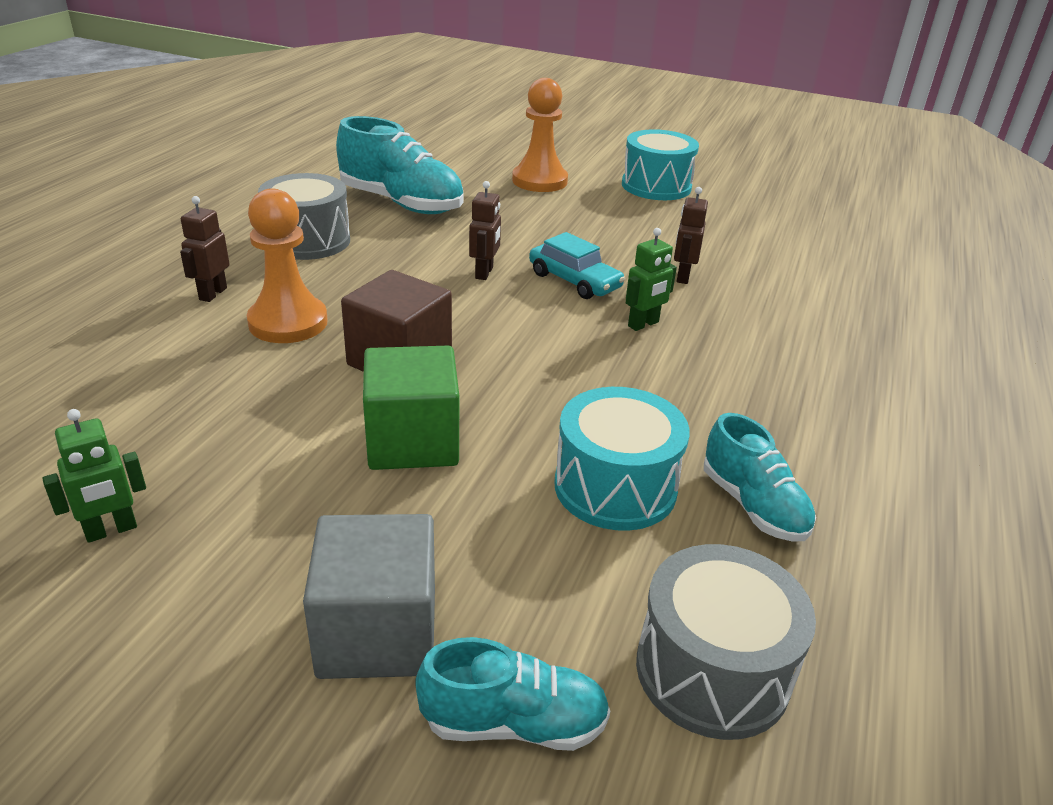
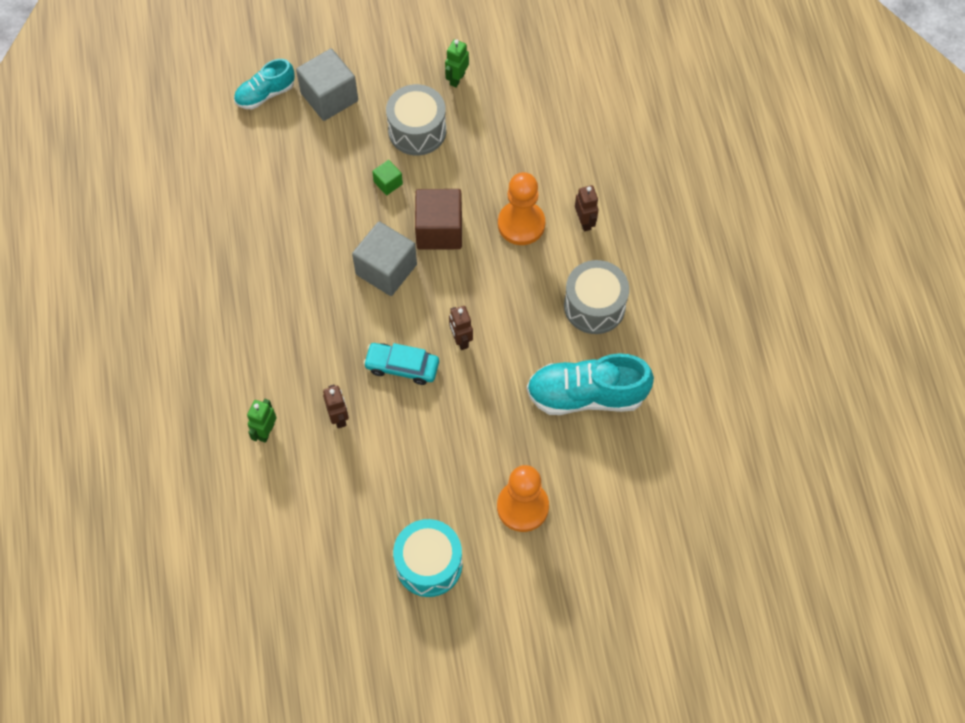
camera: 150 degrees right, 30 degrees up
green cube [363,345,459,470] -> green cube [372,160,403,195], size x0.49
turquoise drum [554,387,690,531] -> none
green robot [626,228,677,331] -> green robot moved to [247,399,277,443]
grey drum [636,544,816,740] -> grey drum moved to [386,84,446,156]
turquoise shoe [704,413,816,542] -> none
none -> grey cube [352,221,417,296]

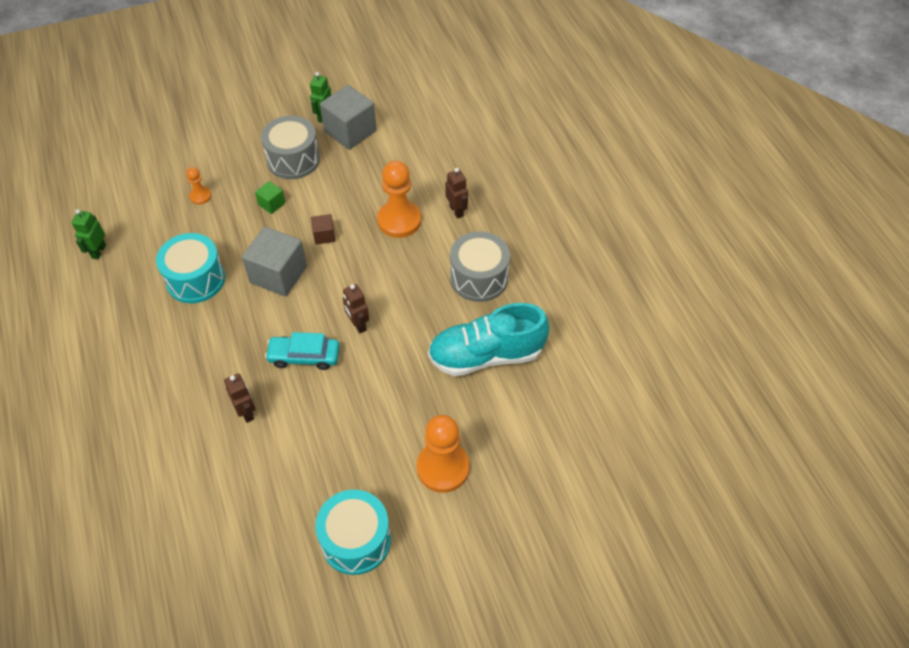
camera: 10 degrees left, 10 degrees down
turquoise shoe [234,59,295,109] -> none
green robot [247,399,277,443] -> green robot moved to [71,209,106,259]
grey cube [296,49,358,121] -> grey cube moved to [320,85,377,149]
brown cube [415,189,462,250] -> brown cube [311,214,335,244], size x0.49
none -> turquoise drum [156,233,225,303]
none -> orange pawn [186,167,212,205]

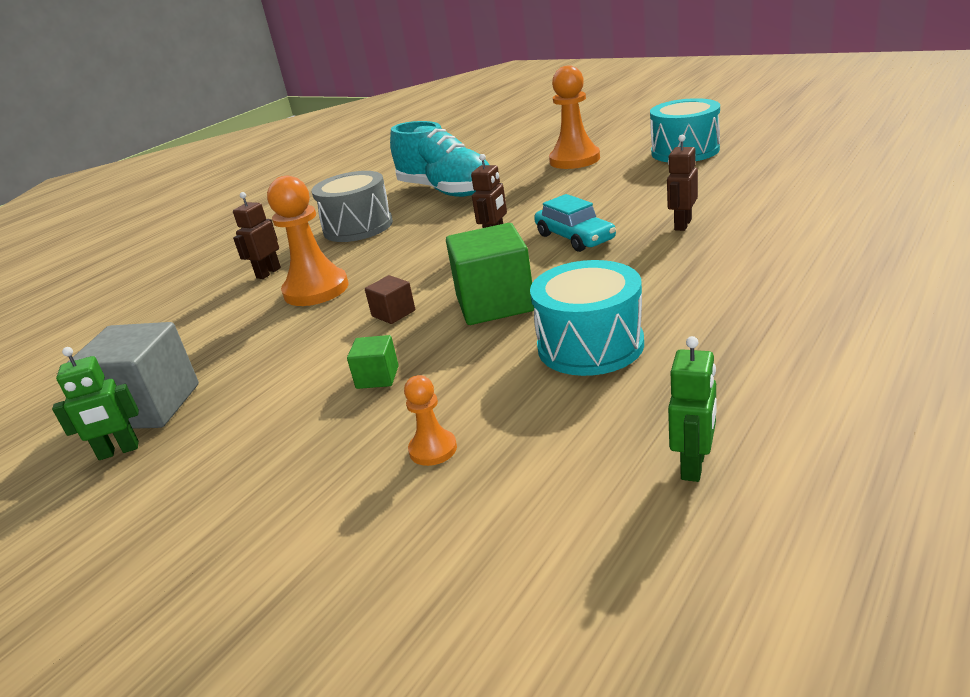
camera: 120 degrees left, 25 degrees down
green robot [71,209,106,259] -> green robot turned 45 degrees counterclockwise [668,336,717,482]
grey cube [242,227,307,297] -> green cube [446,223,534,325]
grey drum [261,116,320,179] -> none

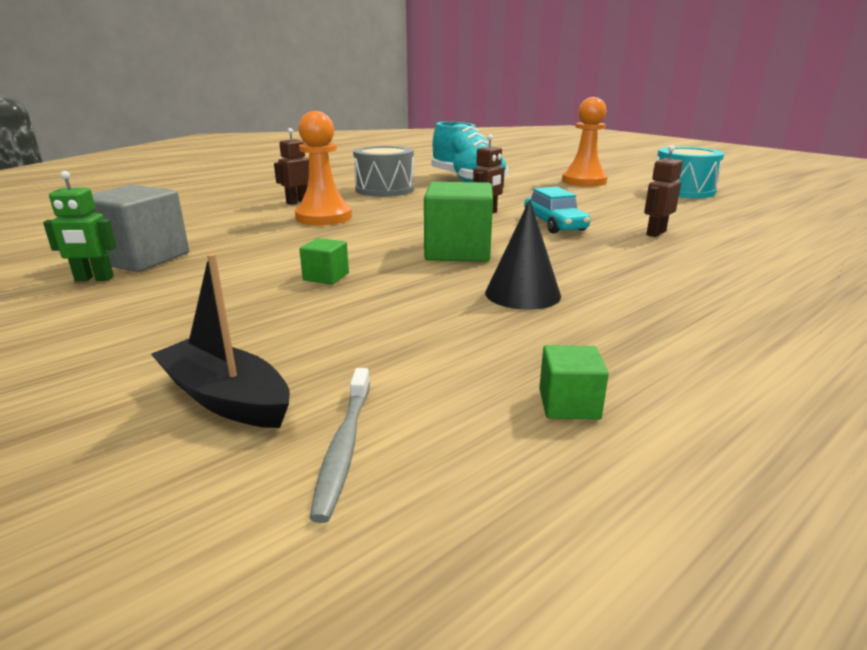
camera: 10 degrees right, 5 degrees down
brown cube [365,275,415,324] -> none
orange pawn [404,375,457,466] -> none
turquoise drum [530,260,644,376] -> black cone [485,199,561,310]
green robot [668,336,717,482] -> green cube [539,345,609,420]
none -> black boat [151,254,290,428]
none -> grey toothbrush [310,368,370,523]

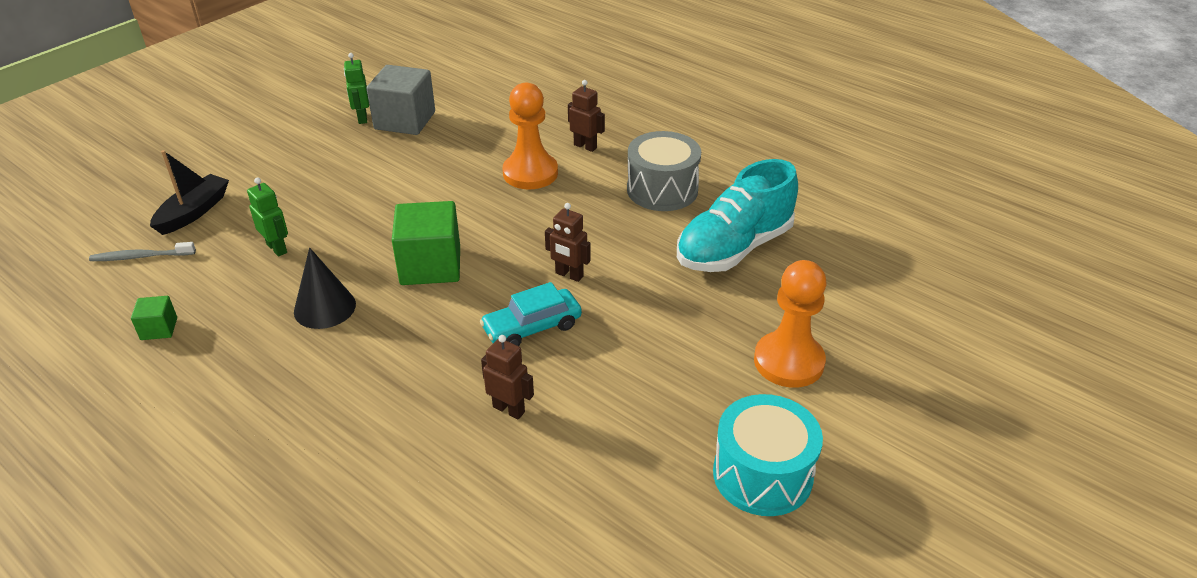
camera: 80 degrees right, 15 degrees up
green cube [299,238,349,285] -> none
none -> green robot [247,177,288,257]

